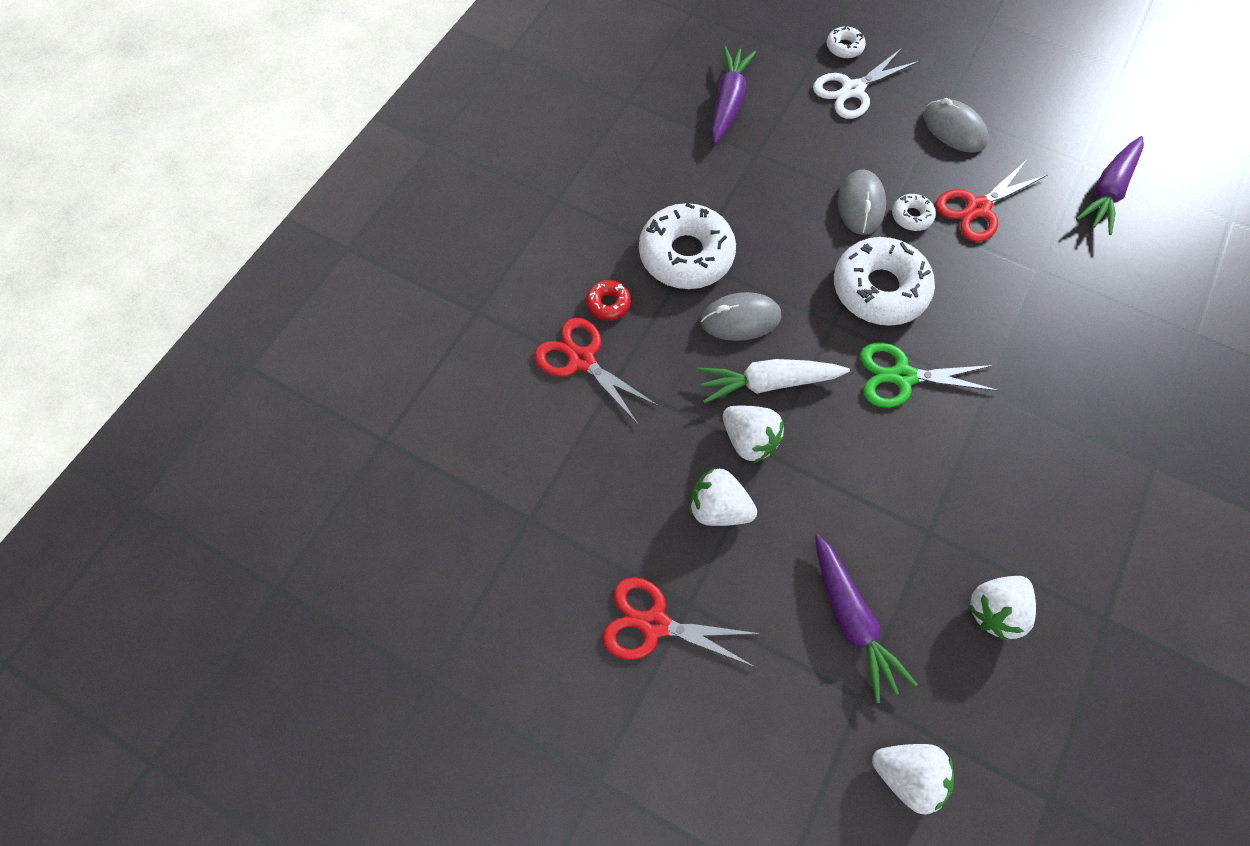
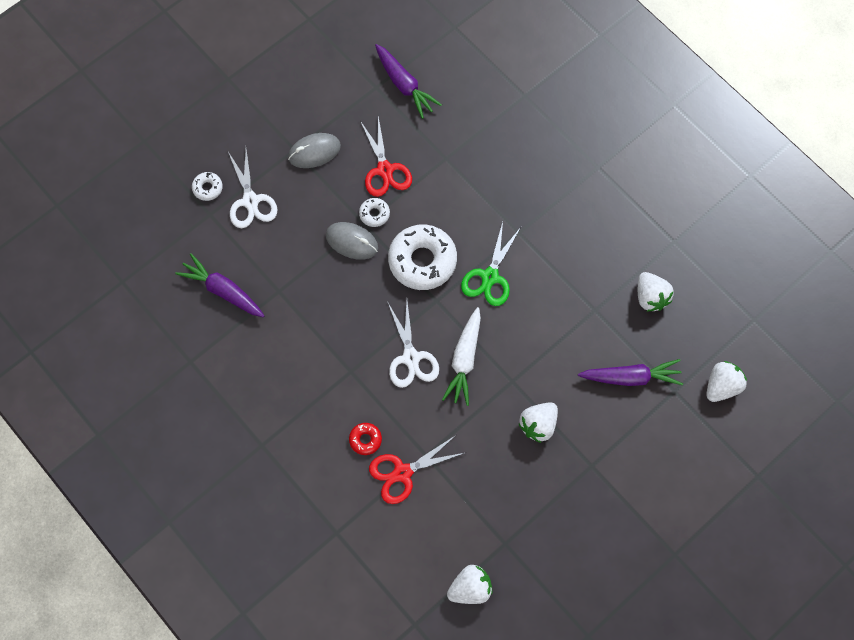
camera: 70 degrees left, 5 degrees up
red scissors [602,577,761,667] -> none
white donut [639,203,736,289] -> none
grey mouse [701,292,781,341] -> white scissors [387,301,439,388]
white strawberry [723,406,784,463] -> white strawberry moved to [447,565,493,604]

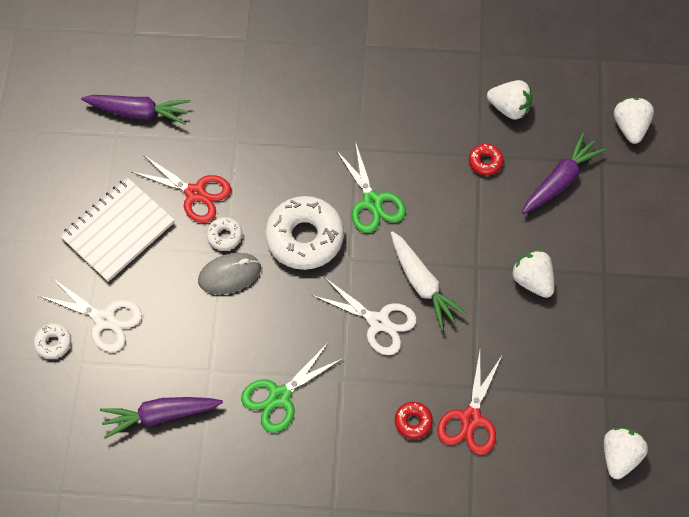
camera: 45 degrees left, 5 degrees down
grey mouse [288,133,341,168] -> white notebook [60,177,174,282]
white strawberry [519,402,558,443] -> white strawberry turned 150 degrees clockwise [511,250,554,298]
none -> green scissors [241,342,344,433]
none -> red donut [469,144,504,175]

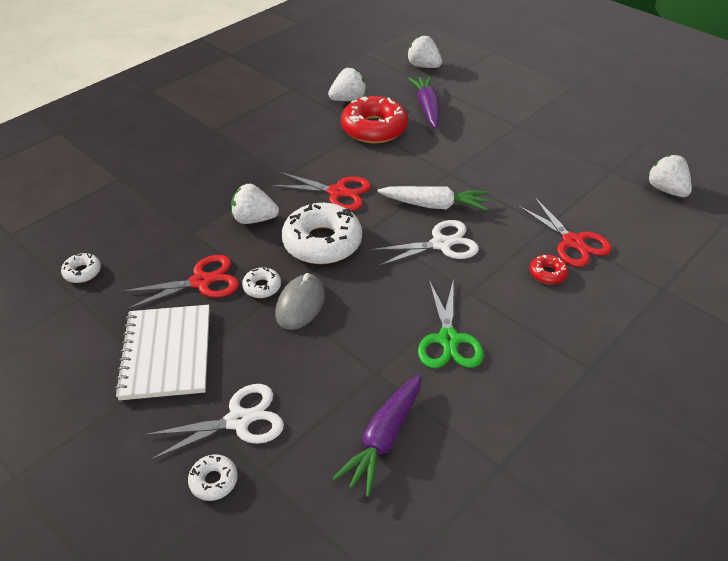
camera: 50 degrees left, 20 degrees down
purple carrot [81,95,191,125] -> white donut [61,253,101,283]
green scissors [335,141,406,233] -> red scissors [271,172,371,211]
red donut [469,144,504,175] -> red donut [341,96,408,143], size x2.20
white strawberry [511,250,554,298] -> white strawberry moved to [231,184,279,224]

